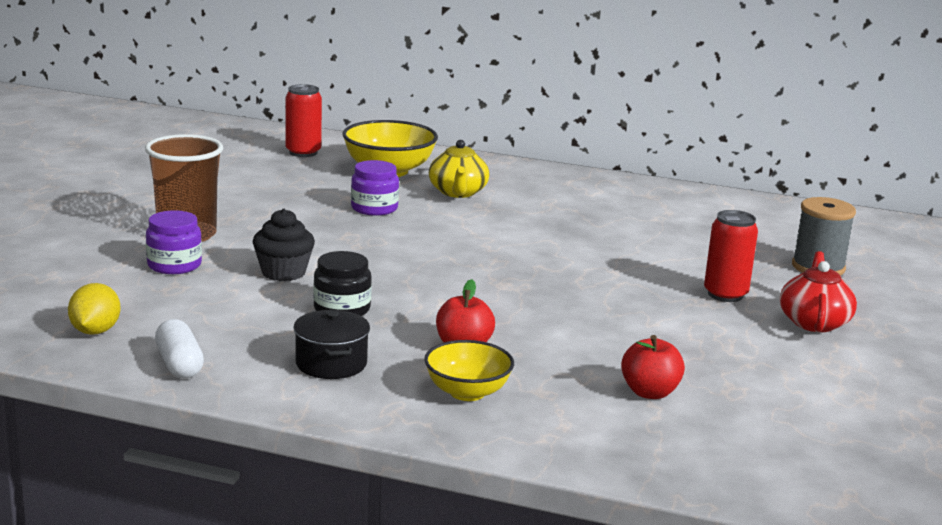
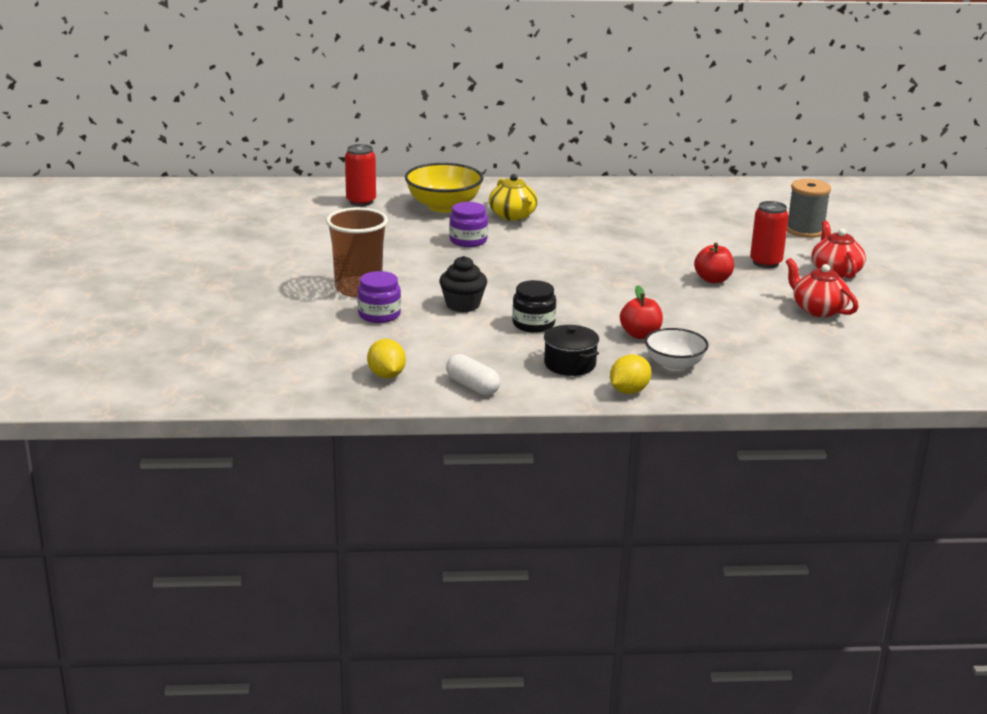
camera: 20 degrees left, 5 degrees up
yellow bowl [424,340,514,401] -> white bowl [645,328,709,371]
red apple [621,335,685,399] -> red apple moved to [694,243,734,283]
none -> yellow lemon [610,354,652,394]
none -> red teapot [786,258,858,317]

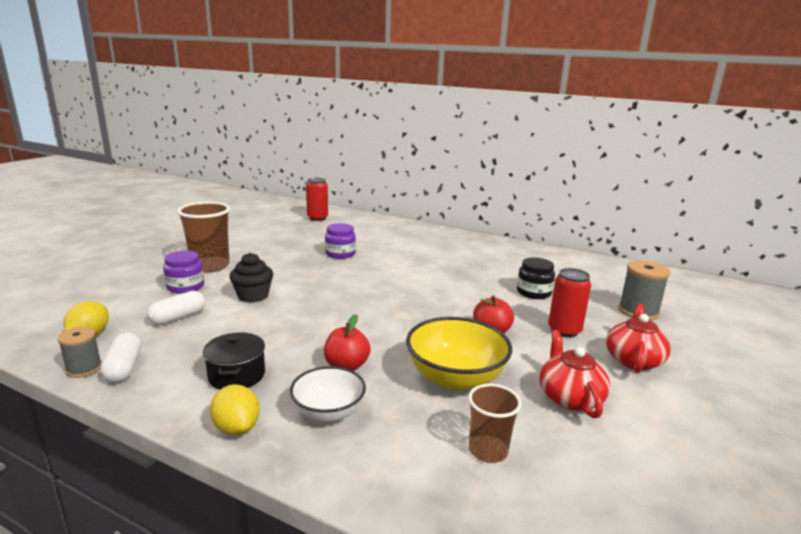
camera: 30 degrees right, 5 degrees down
yellow bowl [405,163,484,212] -> yellow bowl moved to [406,317,512,391]
yellow teapot [489,174,538,221] -> none
black jar [512,280,556,333] -> black jar moved to [517,257,555,299]
yellow lemon [610,354,652,394] -> yellow lemon turned 75 degrees clockwise [210,384,260,435]
none -> grey spool [58,327,102,378]
none -> white capsule [147,291,205,325]
none -> brown cup [468,384,522,463]

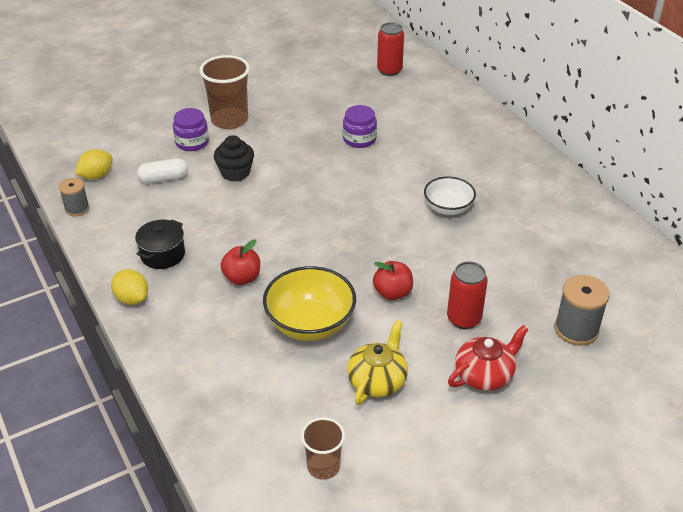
camera: 35 degrees right, 20 degrees up
white capsule [100,333,141,383] -> none
yellow lemon [210,384,260,435] -> yellow lemon turned 45 degrees counterclockwise [111,269,148,305]
white bowl [290,366,366,422] -> white bowl moved to [424,177,476,215]
brown cup [468,384,522,463] -> brown cup moved to [301,417,345,480]
black jar [517,257,555,299] -> none
red teapot [540,330,610,418] -> yellow teapot [347,320,408,405]

